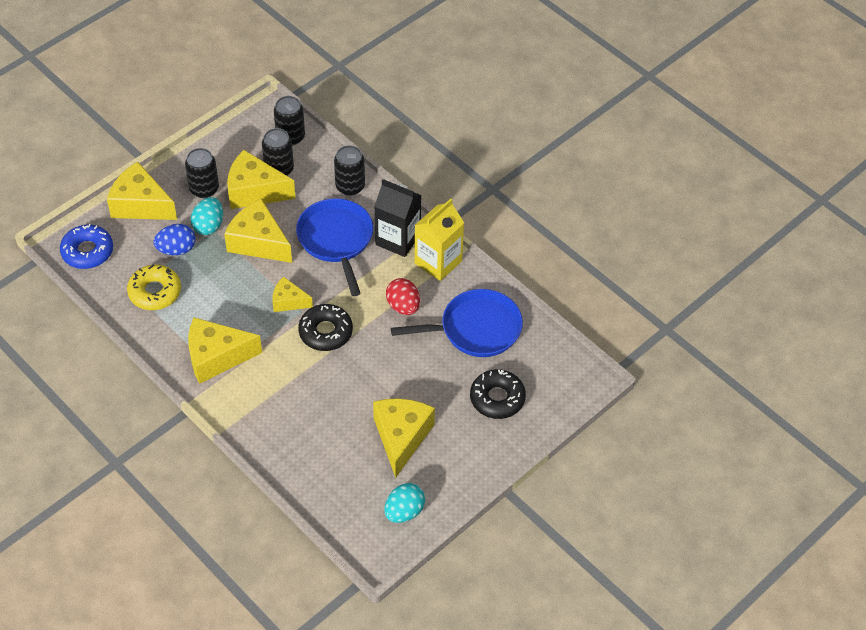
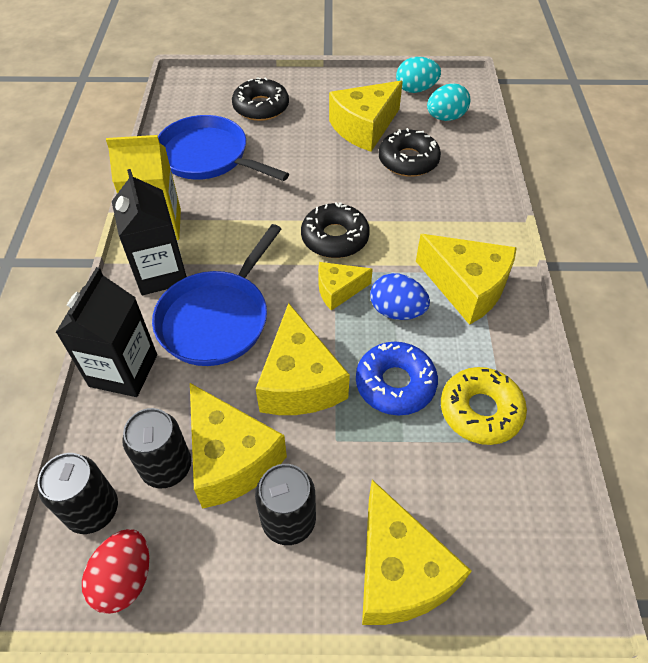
camera: 135 degrees left, 0 degrees up
blue donut [60,224,113,269] -> blue donut moved to [356,342,438,415]
blue egg [154,224,196,255] -> blue egg moved to [370,273,430,320]
turquoise egg [191,197,223,235] -> turquoise egg moved to [427,83,470,121]
yellow cheese [272,276,313,312] -> yellow cheese turned 105 degrees clockwise [318,262,373,311]
black can [334,145,365,196] -> black carton [55,267,157,397]
red egg [386,278,420,315] -> red egg moved to [82,529,149,614]
none -> black donut [379,128,441,177]

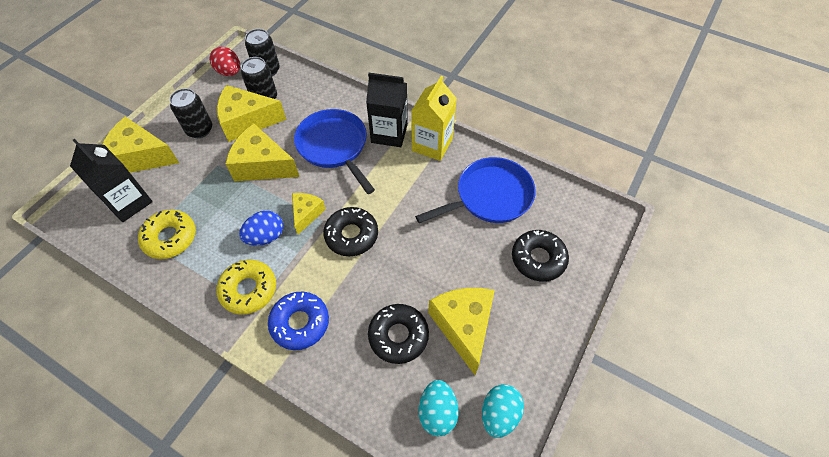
camera: 120 degrees right, 5 degrees up
black carton [55,267,157,397] -> black carton moved to [70,139,153,222]
blue donut [356,342,438,415] -> blue donut moved to [268,292,329,350]
yellow cheese [416,234,517,325] -> yellow donut [216,260,276,315]

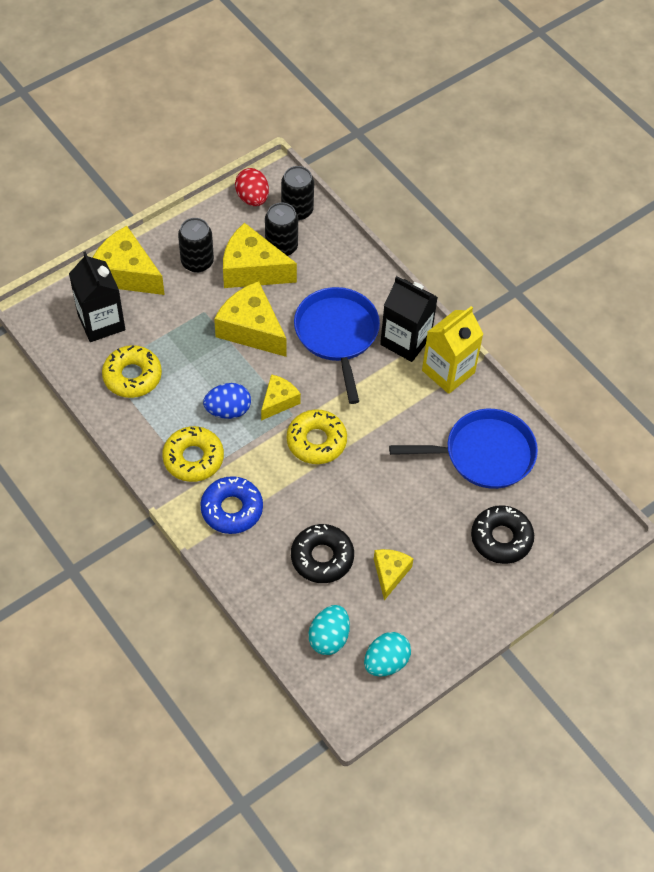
camera: 20 degrees right, 0 degrees up
black donut [323,207,378,256] -> yellow donut [287,409,347,464]
yellow cheese [428,288,495,375] -> yellow cheese [374,549,414,600], size x0.57

